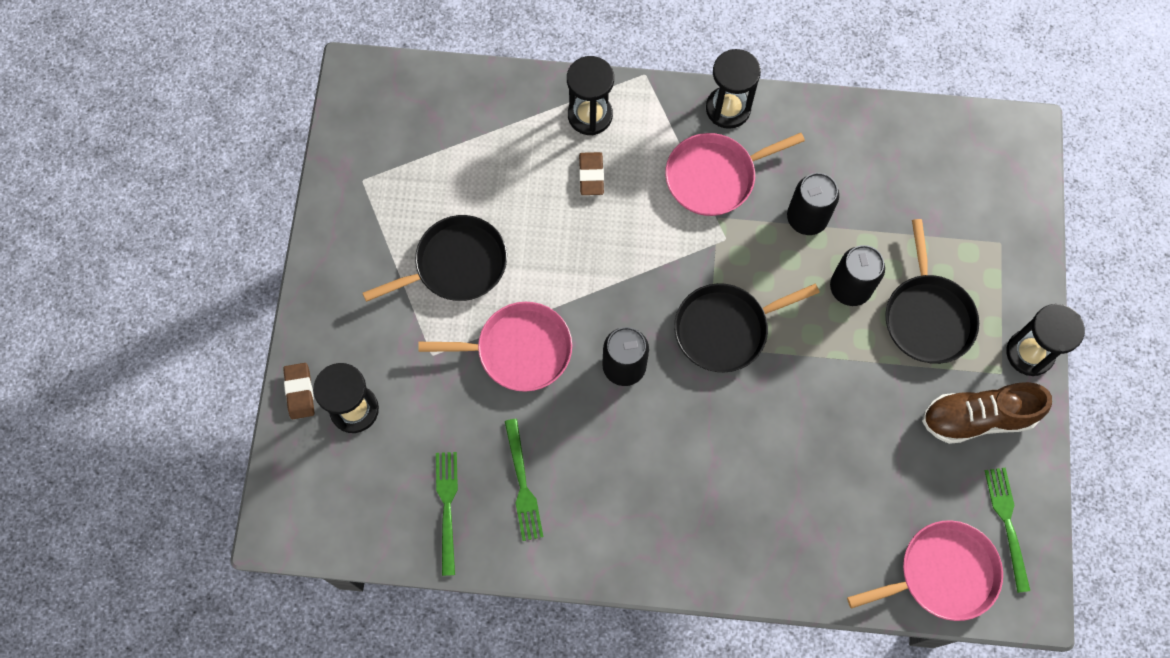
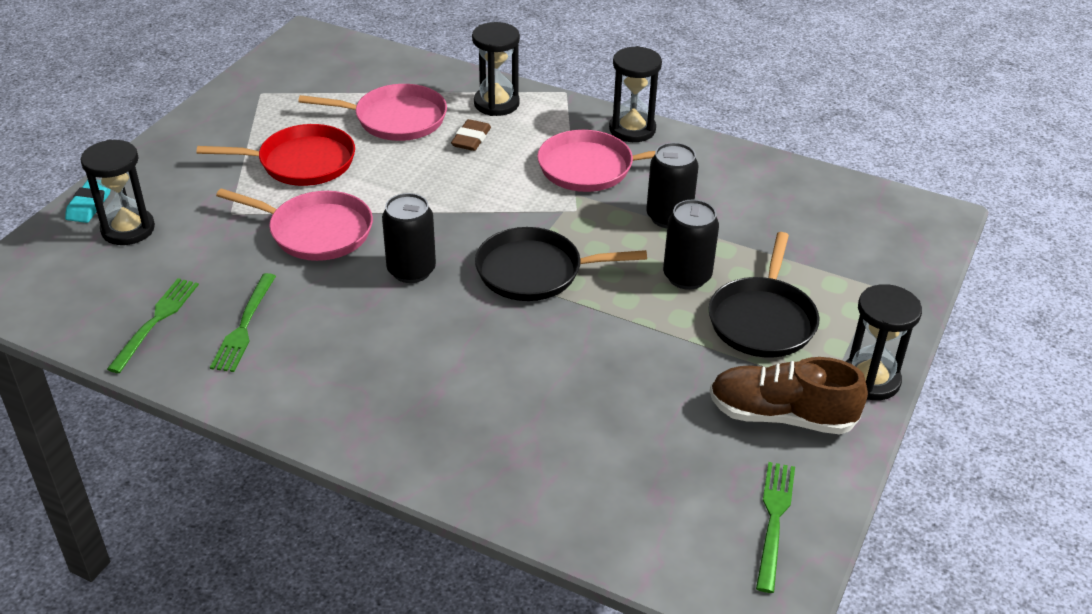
camera: 20 degrees right, 30 degrees down
brown eraser [283,363,314,419] -> turquoise eraser [65,180,110,223]
black pan [363,215,507,302] -> red pan [197,124,355,186]
pink pan [847,520,1003,621] -> pink pan moved to [298,84,447,141]

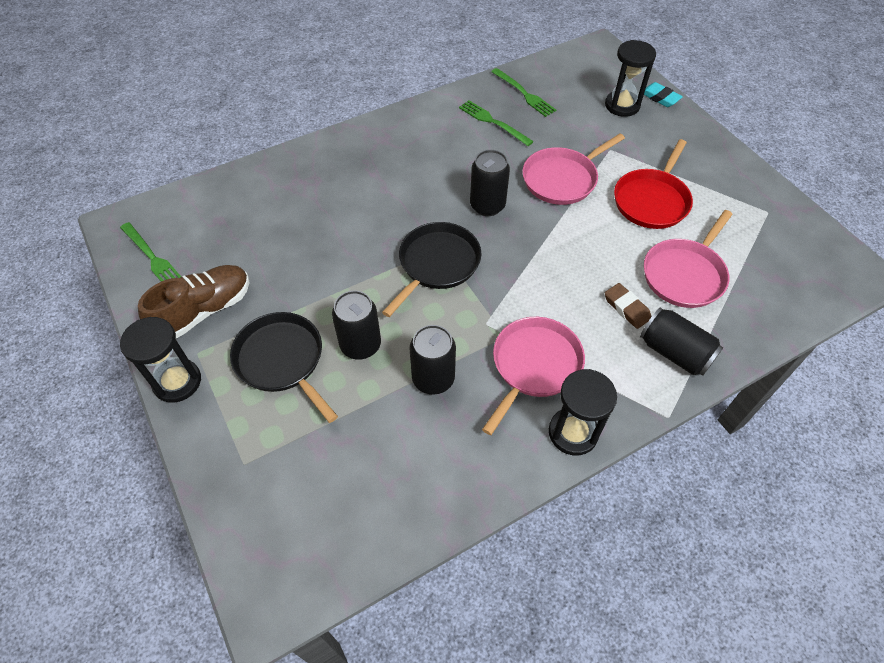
camera: 125 degrees right, 15 degrees up
black hourglass [472,22,520,116] -> black can [640,307,723,376]

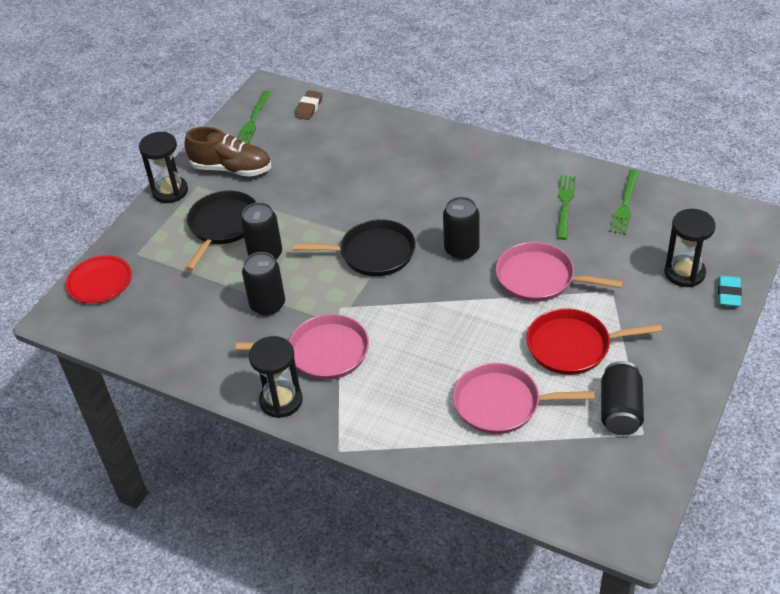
camera: 60 degrees right, 10 degrees down
brown eraser [605,283,652,329] -> brown eraser moved to [295,90,323,120]
black can [640,307,723,376] -> black can moved to [601,361,644,435]
none -> red plate [66,255,132,304]

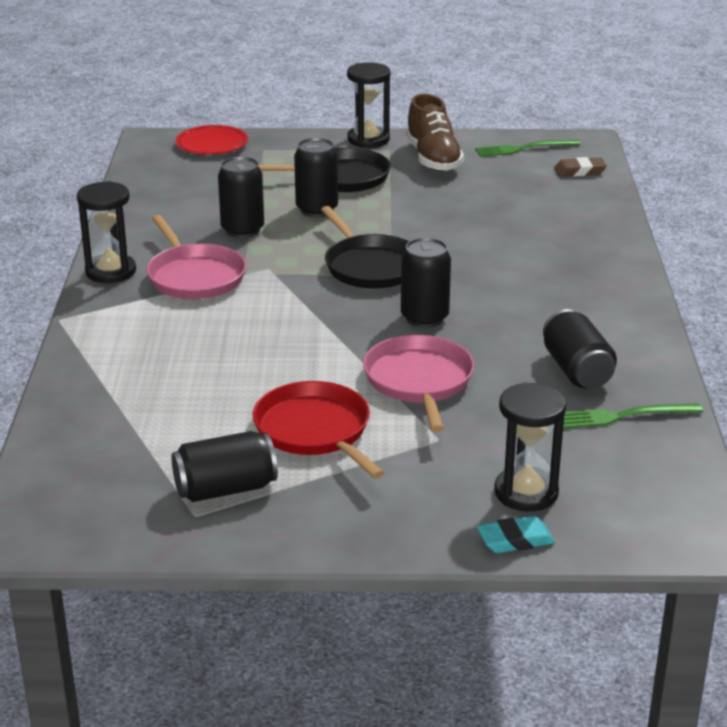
camera: 60 degrees right, 15 degrees down
pink pan [453,363,595,434] -> none
green fork [557,175,576,240] -> black can [543,309,617,388]

